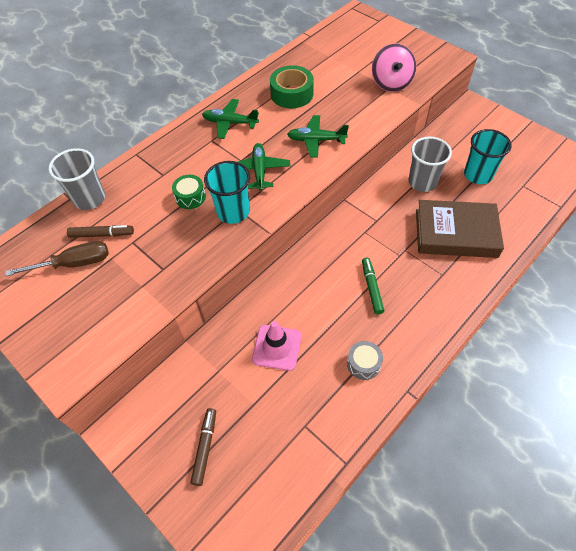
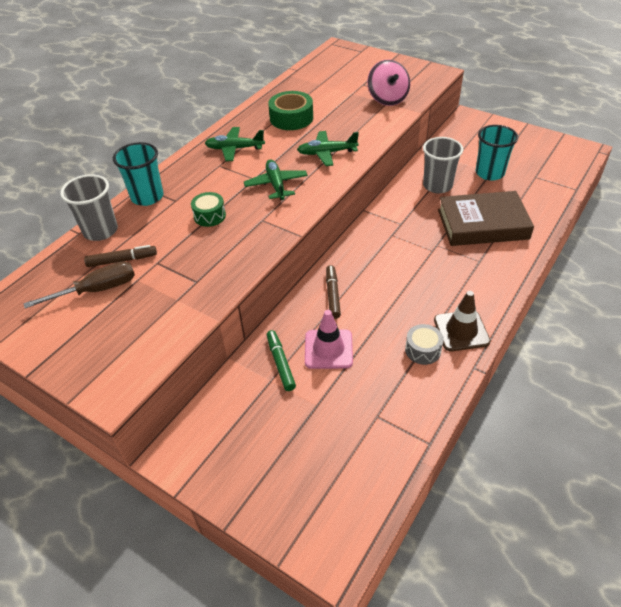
camera: 10 degrees left, 10 degrees down
brown marker [190,408,216,486] -> brown marker moved to [326,265,341,319]
turquoise cup [204,161,250,224] -> turquoise cup moved to [113,142,164,206]
green marker [362,258,384,314] -> green marker moved to [267,330,296,391]
none -> brown traffic cone [434,291,490,351]

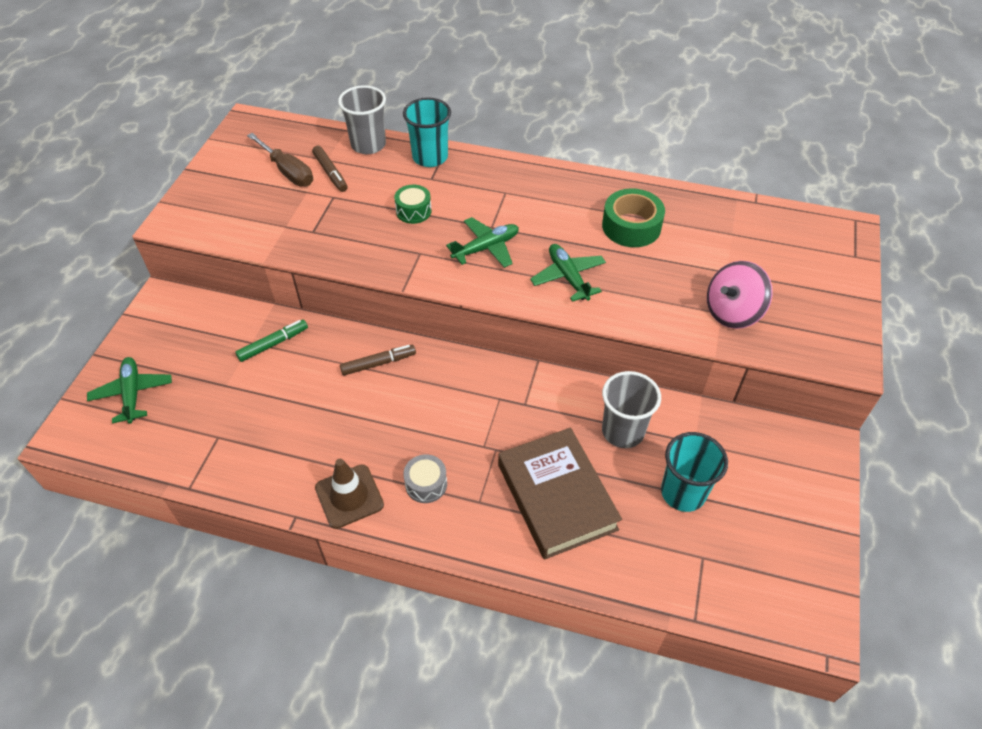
camera: 70 degrees right, 5 degrees up
green plane [205,127,265,161] -> green plane moved to [87,357,172,424]
pink traffic cone [305,310,353,369] -> none
grey drum [405,324,444,365] -> grey drum moved to [403,454,447,503]

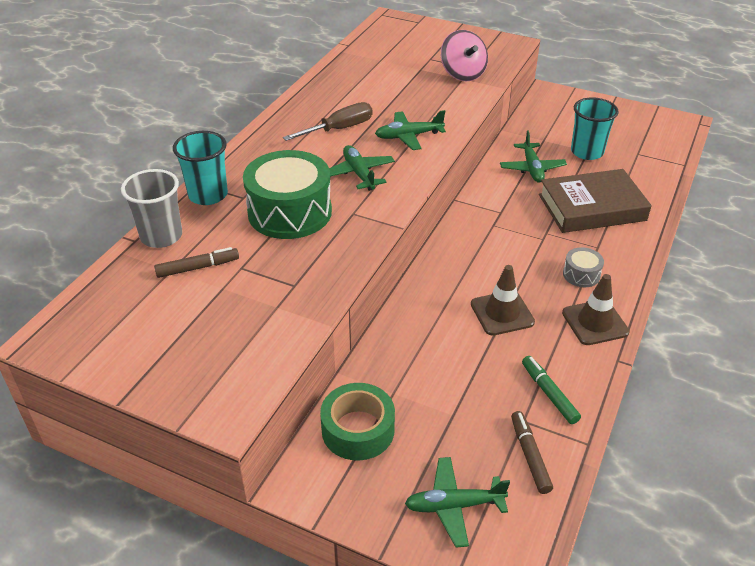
camera: 80 degrees left, 10 degrees down
green marker [235,319,308,362] -> green marker moved to [522,356,581,424]
brown screwdriver [247,133,313,186] -> brown screwdriver moved to [283,102,372,141]
brown marker [340,345,416,376] -> brown marker moved to [511,411,553,494]
green drum [394,185,432,224] -> green drum [243,150,332,239], size x2.22
green tape [602,188,665,247] -> green tape moved to [320,383,395,461]
grey cup [602,371,661,448] -> green plane [500,131,567,183]
none -> brown traffic cone [471,265,535,336]

